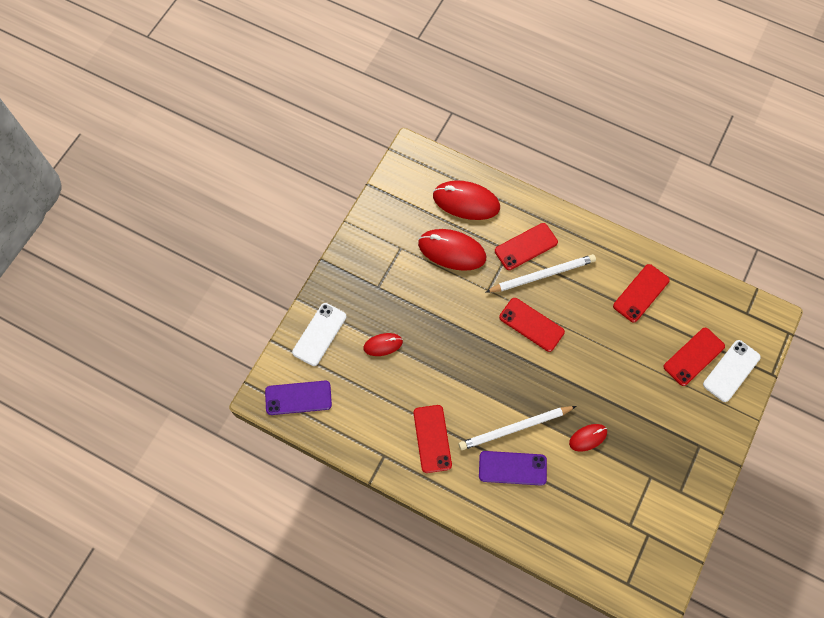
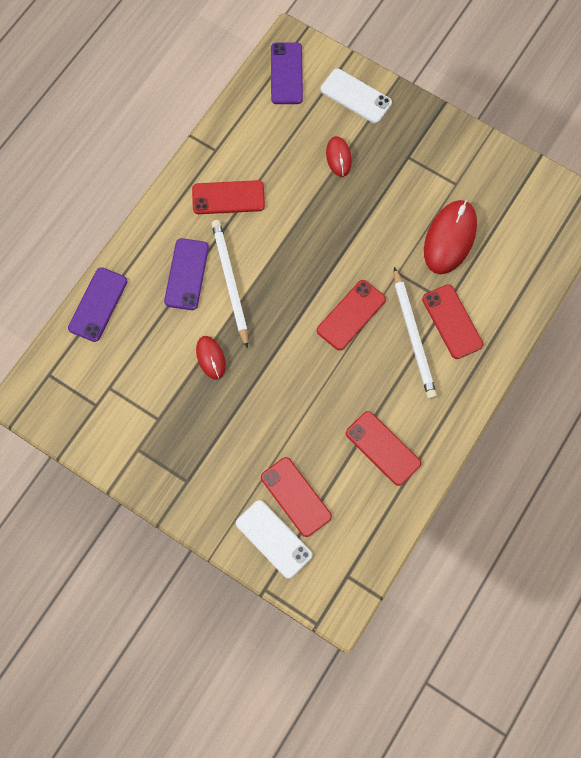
camera: 95 degrees right, 5 degrees up
red mouse [433,180,500,220] -> none
none -> purple phone [68,267,128,342]

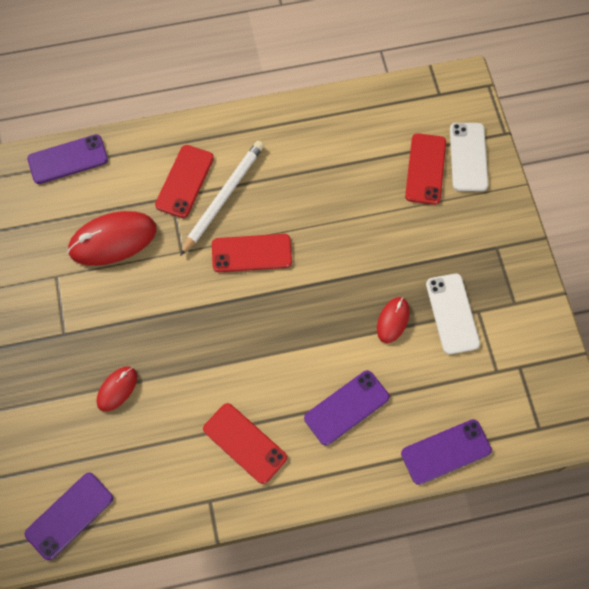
camera: 135 degrees left, 5 degrees down
white pencil [211,220,248,349] -> none
white phone [321,68,392,123] -> white phone moved to [426,274,480,354]
red phone [346,411,421,486] -> none
none -> purple phone [28,134,108,184]

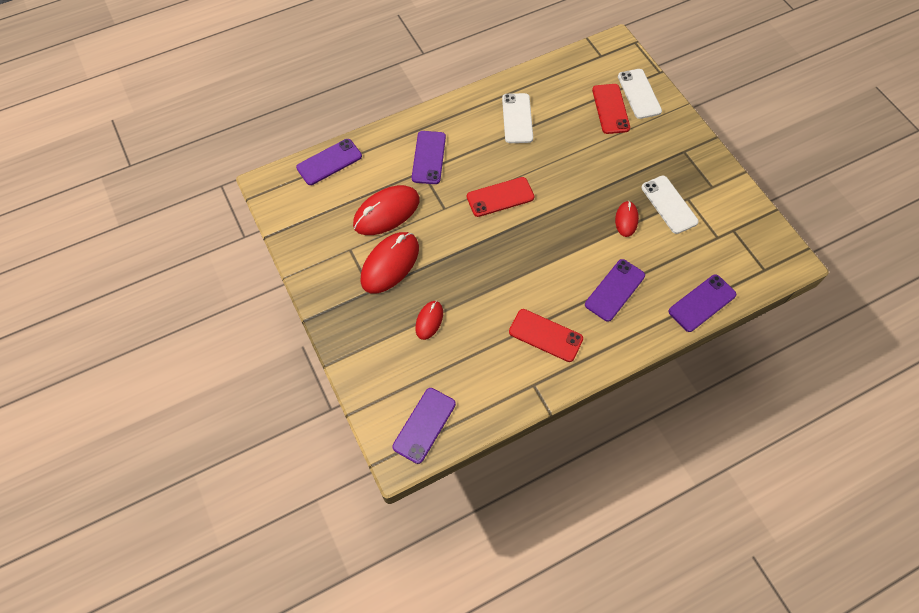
camera: 15 degrees left, 5 degrees down
red phone [155,145,214,218] -> purple phone [412,131,446,184]
white pencil [180,141,264,256] -> none
none -> red mouse [360,232,419,293]
none -> white phone [502,93,533,143]

